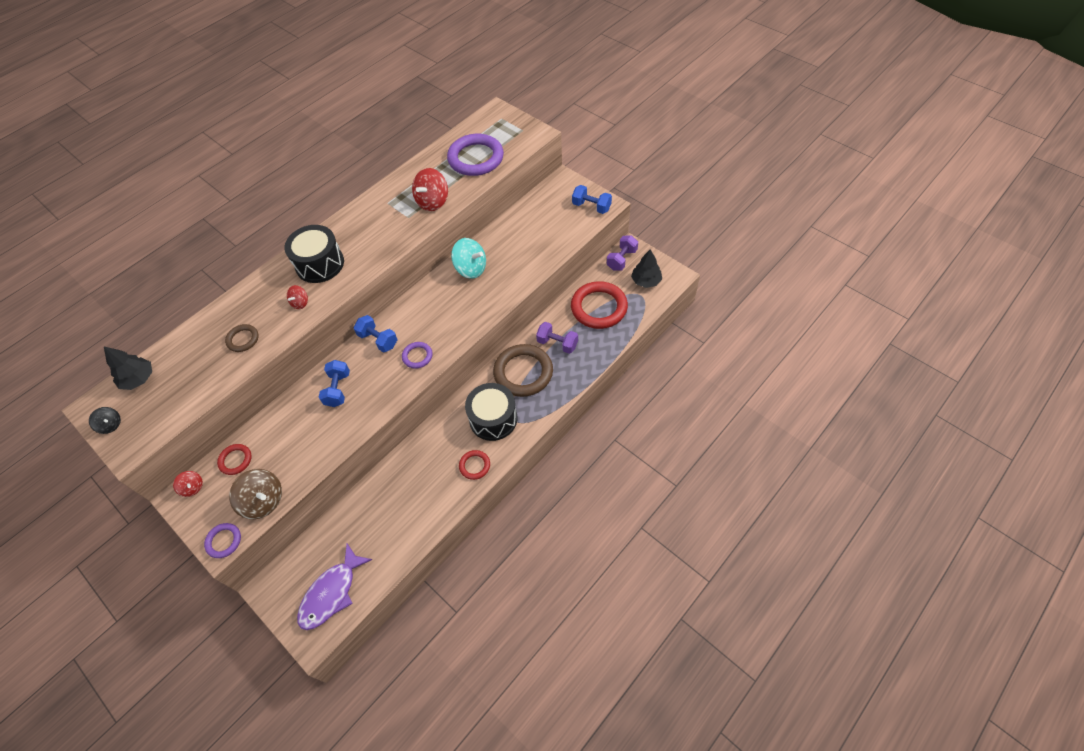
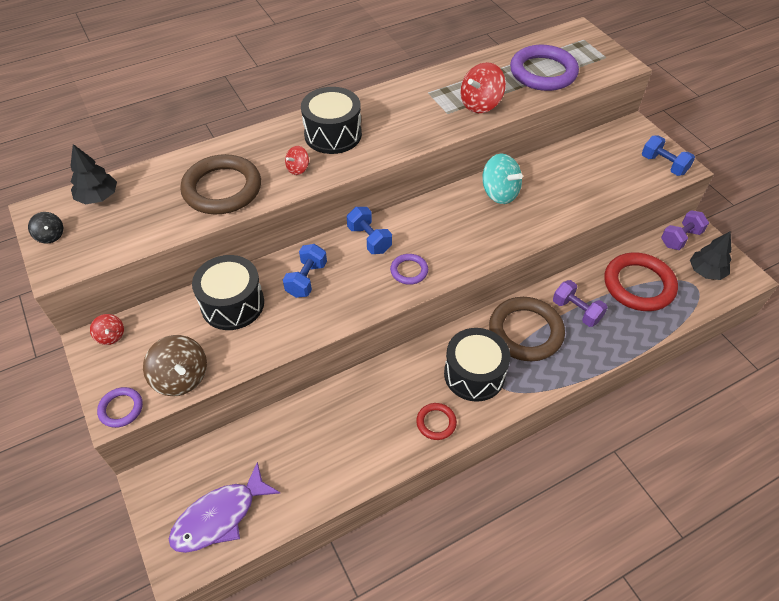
camera: 15 degrees right, 5 degrees down
red ring [217,444,252,475] -> none
brown ring [225,324,259,352] -> brown ring [180,154,261,214], size x2.05
none -> black drum [192,255,264,330]

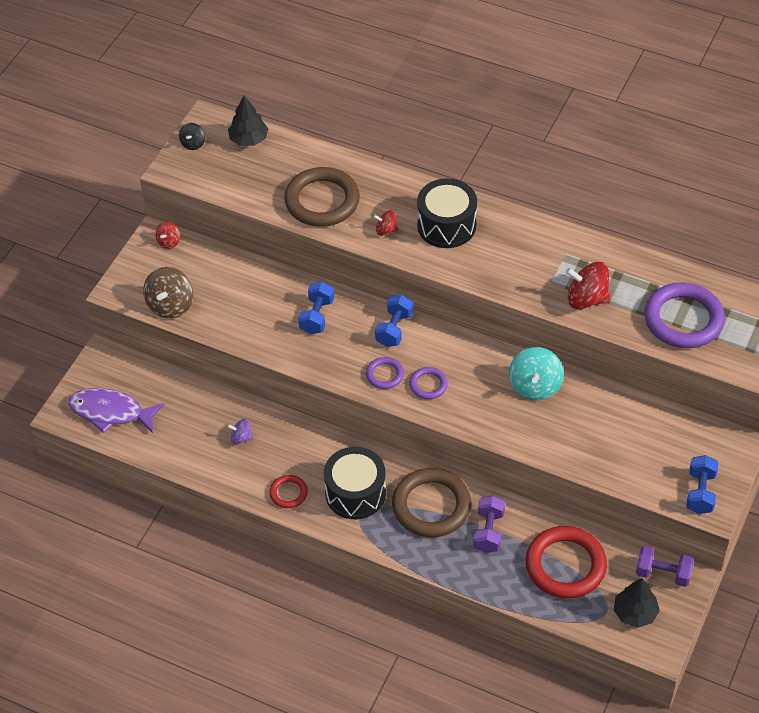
camera: 55 degrees right, 0 degrees up
purple ring [97,387,143,428] -> purple ring moved to [409,367,448,399]
black drum [192,255,264,330] -> none
blue dumbbell [283,244,327,298] -> blue dumbbell turned 60 degrees counterclockwise [298,281,334,334]
none -> purple spinning top [227,419,253,445]

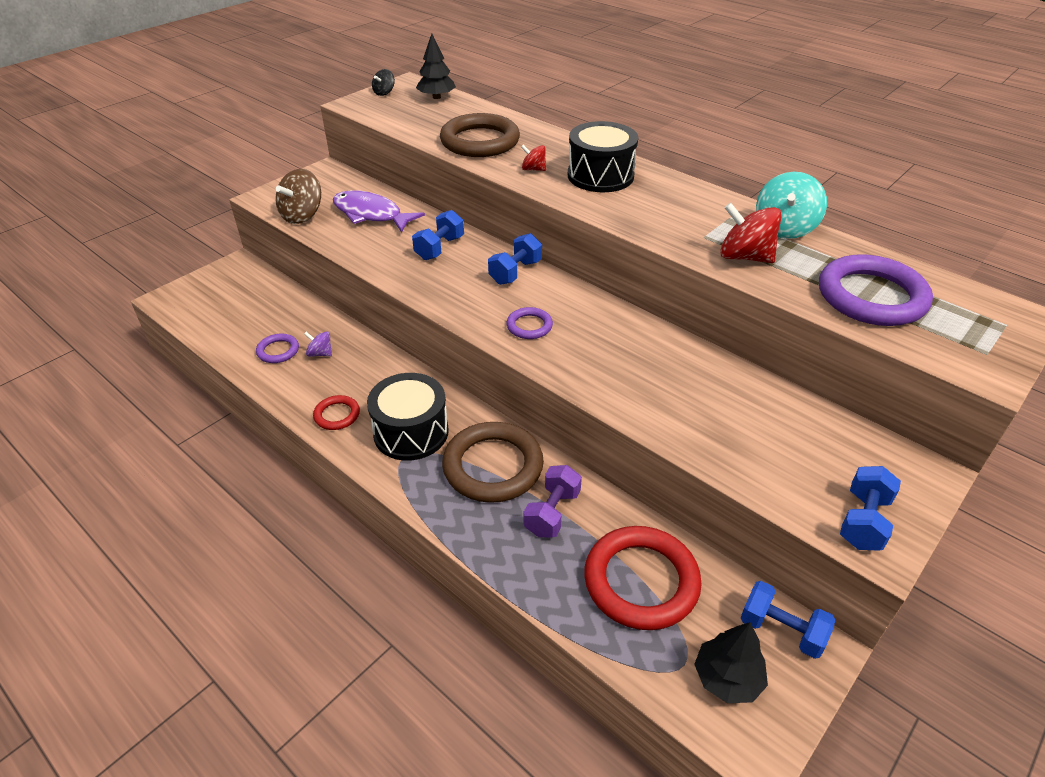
camera: 15 degrees right, 10 degrees down
purple fish [68,388,164,433] -> purple fish moved to [333,190,425,233]
red spinning top [155,222,180,249] -> none
purple ring [366,357,404,389] -> purple ring moved to [256,334,299,363]
turquoise spinning top [509,347,564,400] -> turquoise spinning top moved to [756,172,827,239]
purple dumbbell [636,546,694,587] -> blue dumbbell [740,581,835,659]

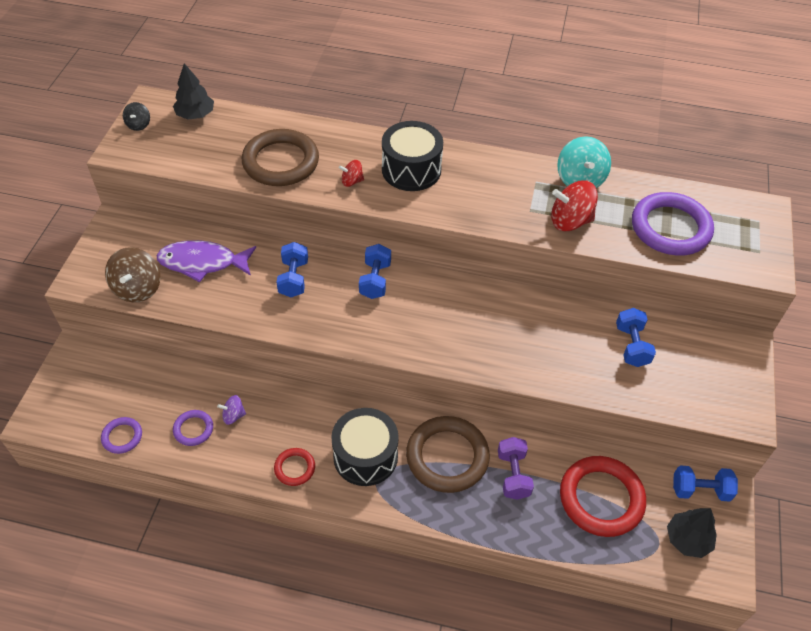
camera: 30 degrees left, 10 degrees up
purple ring [506,307,553,339] -> purple ring moved to [101,417,142,454]
blue dumbbell [840,466,901,551] -> blue dumbbell moved to [616,308,656,367]

